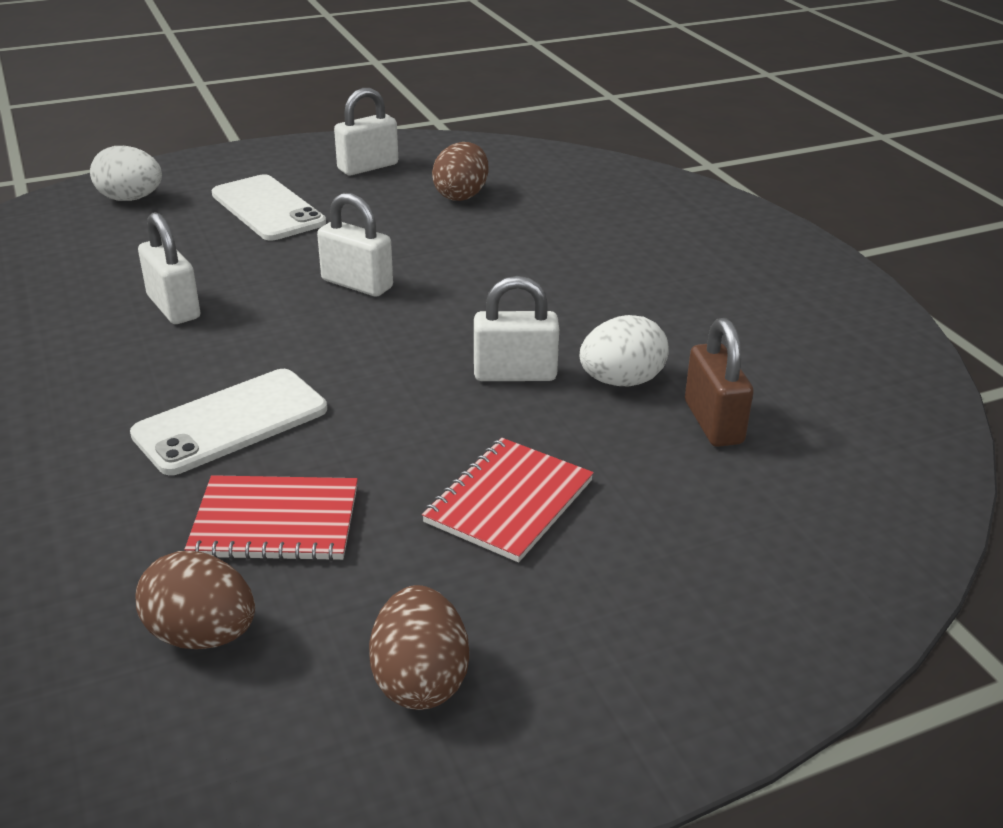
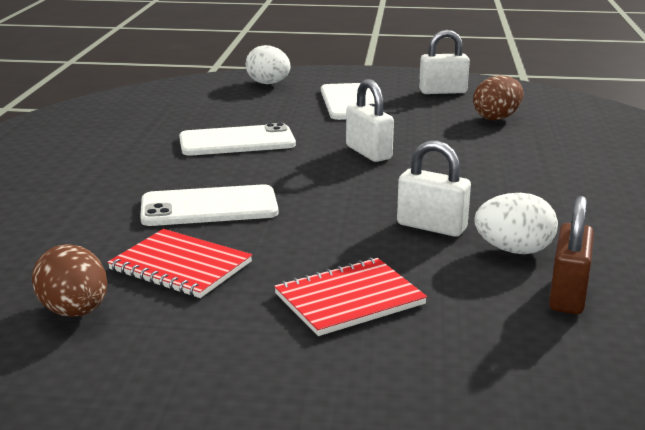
camera: 30 degrees right, 10 degrees down
white padlock [138,212,200,324] -> white phone [179,123,296,156]
brown egg [369,585,469,710] -> none

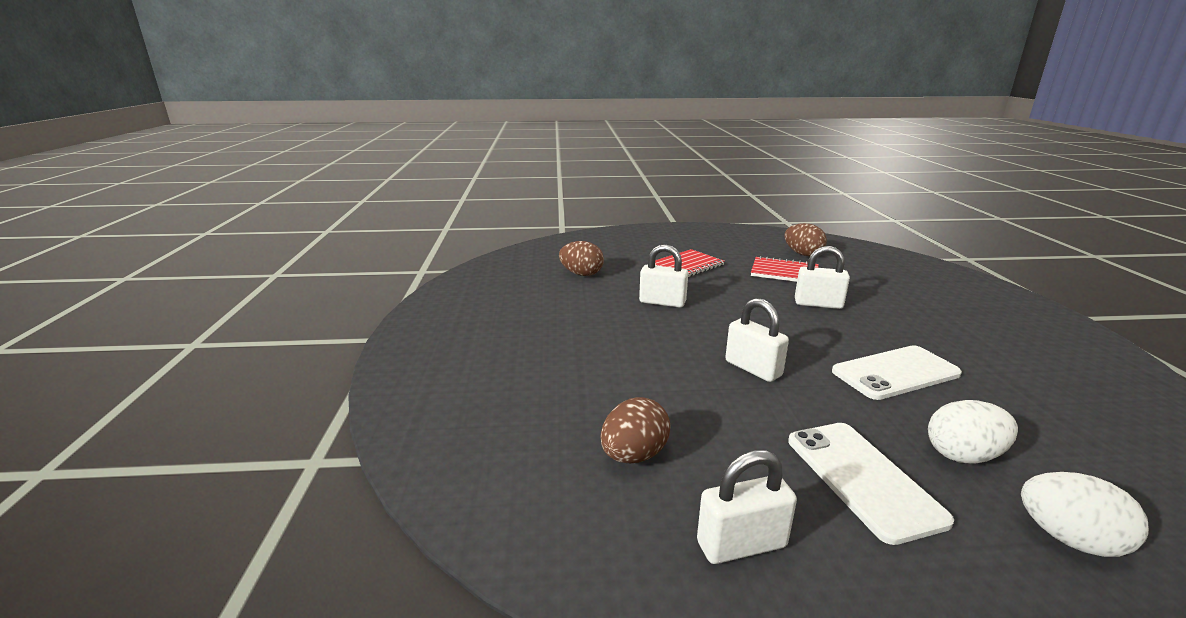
camera: 170 degrees right, 0 degrees up
white phone [140,184,278,226] -> white padlock [795,246,850,309]
white egg [475,193,558,254] -> white egg moved to [928,400,1018,463]
brown padlock [549,196,594,314] -> brown egg [559,241,604,276]

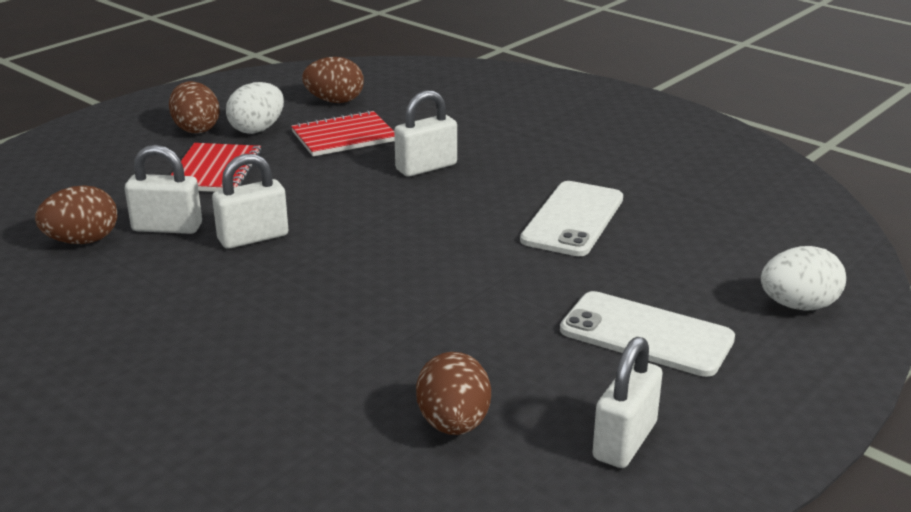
camera: 45 degrees left, 5 degrees up
white padlock [725,298,789,382] -> white padlock moved to [125,145,202,234]
white egg [928,400,1018,463] -> white egg moved to [226,82,284,134]
none -> brown egg [169,81,220,133]

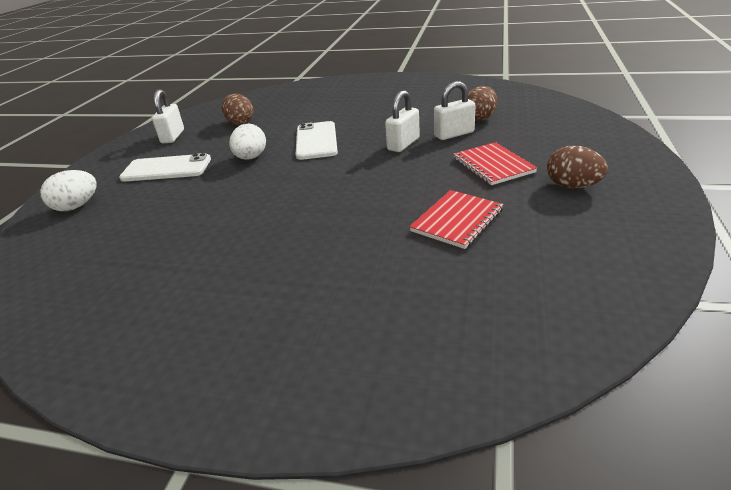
camera: 155 degrees right, 5 degrees up
white egg [226,82,284,134] -> white egg moved to [229,124,266,160]
brown egg [302,57,364,103] -> none
white padlock [394,90,457,177] -> none
white phone [520,181,623,256] -> white phone moved to [296,121,338,160]

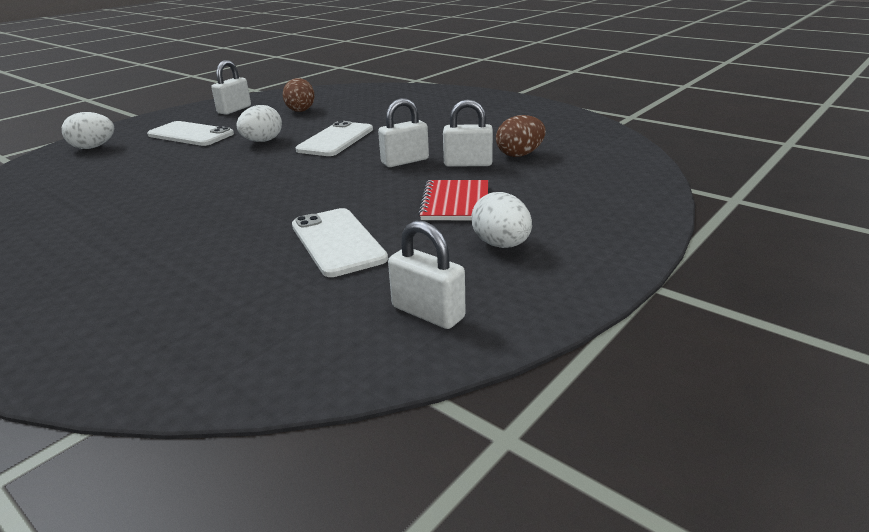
camera: 25 degrees right, 5 degrees down
red notebook [409,190,504,249] -> white phone [292,208,388,277]
brown egg [547,145,608,188] -> white egg [471,192,532,248]
none -> white padlock [388,220,465,329]

